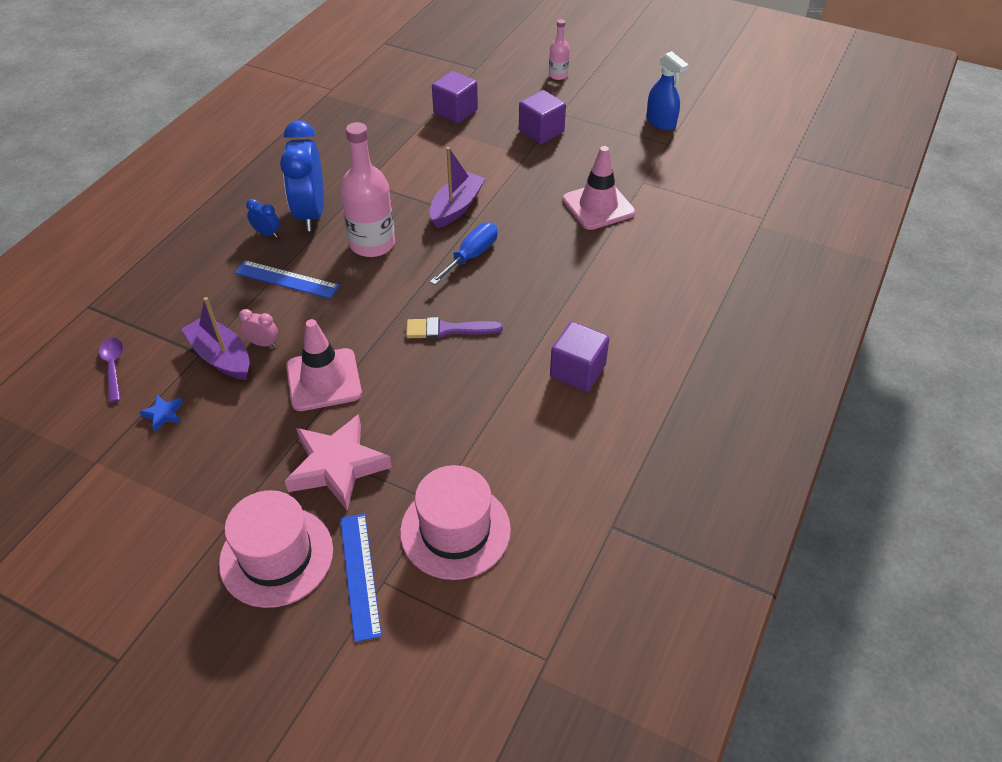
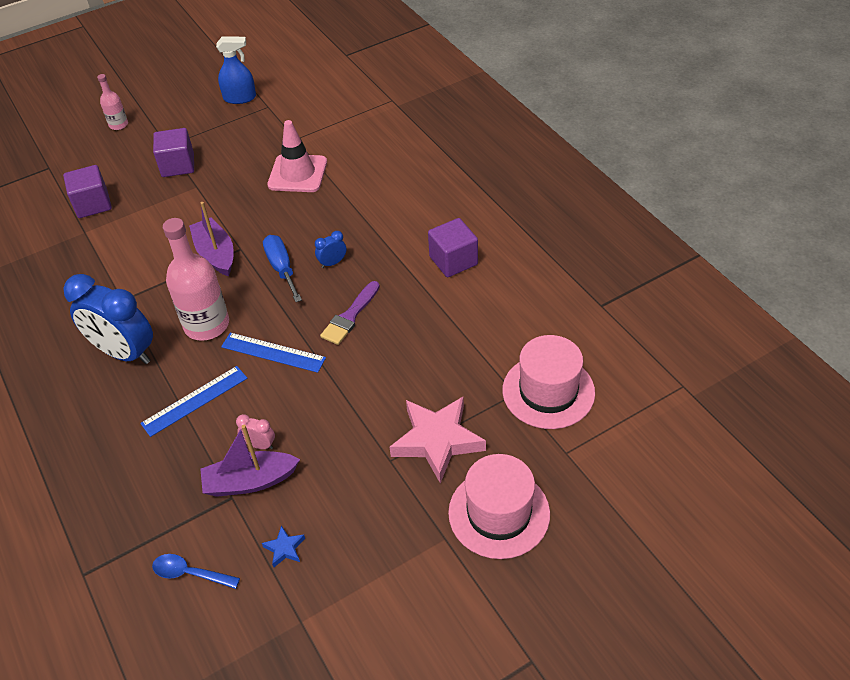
camera: 55 degrees left, 0 degrees up
purple spoon [99,338,123,403] -> blue spoon [152,554,240,589]
pink clock [239,309,278,347] -> pink clock turned 60 degrees clockwise [236,414,275,449]
blue clock [246,199,280,237] -> blue clock moved to [315,231,346,268]
pink traffic cone [286,319,362,411] -> none
blue ruler [340,514,382,642] -> blue ruler moved to [221,333,326,373]

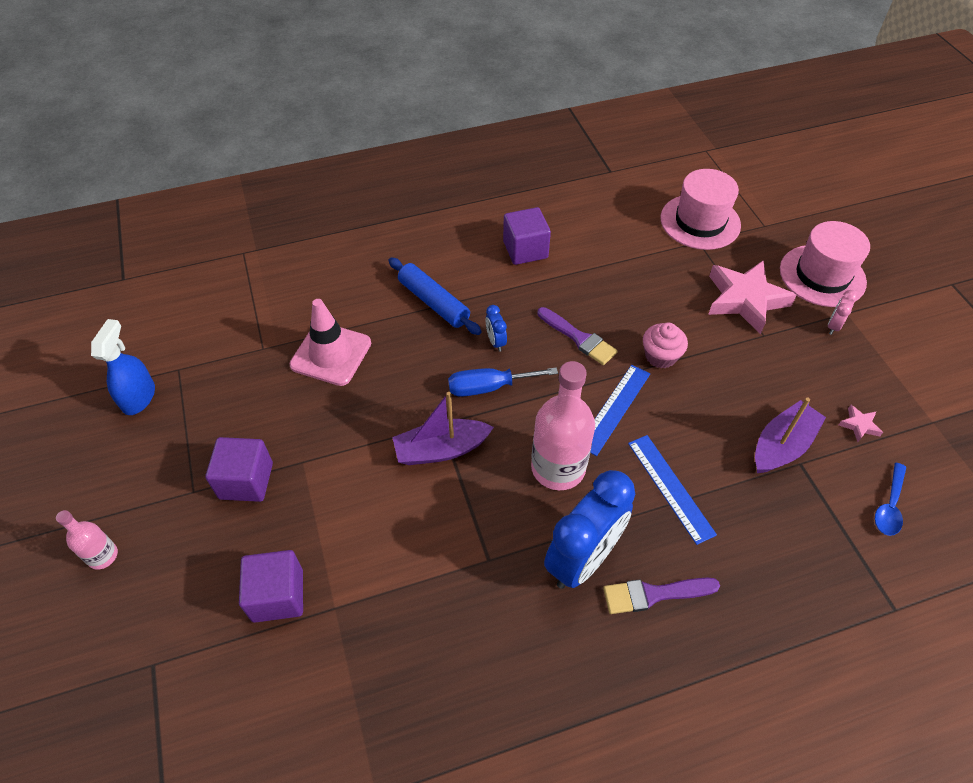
camera: 80 degrees left, 5 degrees up
purple boat [200,425,300,497] -> purple boat turned 135 degrees counterclockwise [755,398,826,473]
pink clock [236,414,275,449] -> pink clock moved to [828,290,857,335]
blue star [262,526,305,567] -> pink star [839,405,883,442]
none -> blue rolling pin [389,258,482,335]
none -> purple brush [603,578,720,614]
none -> pink cupcake [643,323,688,368]

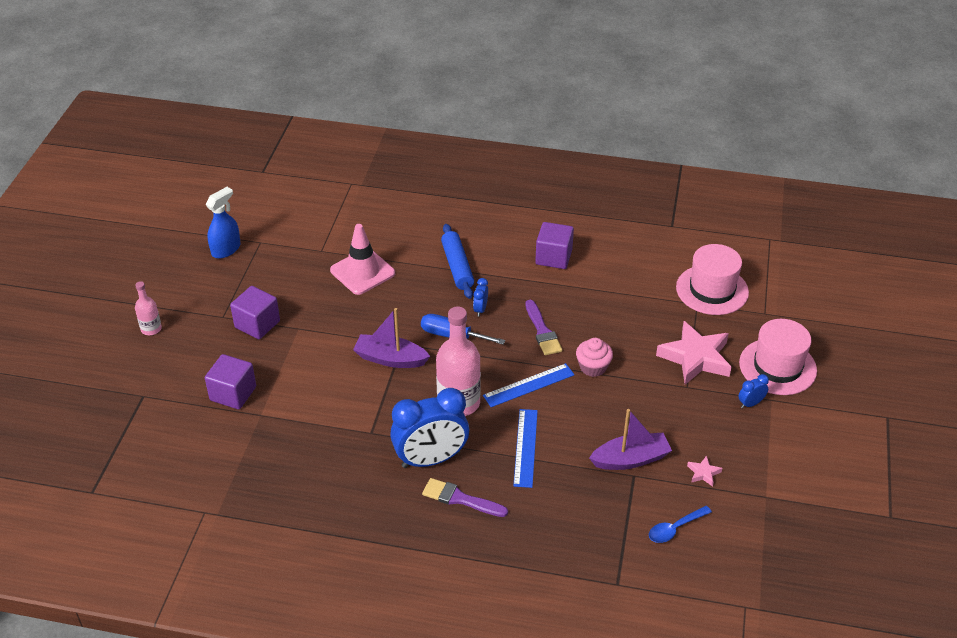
camera: 30 degrees right, 10 degrees down
pink clock [828,290,857,335] -> blue clock [739,374,769,408]

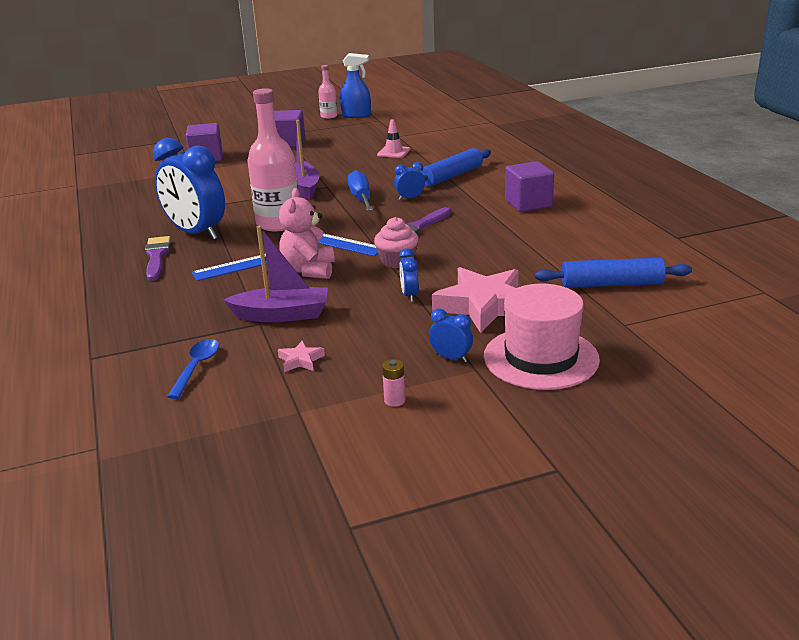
camera: 60 degrees right, 15 degrees down
pink bottle [135,281,162,335] -> pink bottle moved to [318,65,337,119]
pink traffic cone [330,224,395,295] -> pink traffic cone [377,119,410,158], size x0.57
purple boat [589,409,672,470] -> purple boat turned 45 degrees counterclockwise [224,226,328,322]
blue spoon [649,506,712,543] -> blue spoon turned 75 degrees clockwise [167,339,219,399]
pink hat [676,244,749,315] -> blue rolling pin [535,258,692,288]
none -> pink teddy bear [279,188,335,279]
none -> pink battery [382,359,406,407]
none -> blue clock [399,249,419,302]

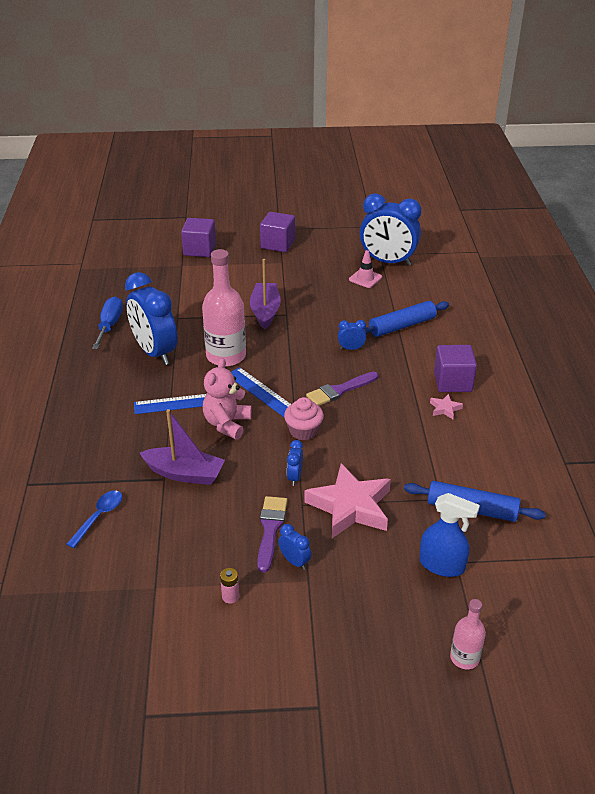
camera: 15 degrees right, 10 degrees up
purple brush [145,236,171,281] -> purple brush moved to [257,496,287,573]
pink star [278,340,325,372] -> pink star moved to [430,394,463,419]
pink bottle [318,65,337,119] -> pink bottle moved to [450,599,486,669]
blue spray bottle [340,53,371,118] -> blue spray bottle moved to [419,493,480,577]
blue screwdriver [348,170,373,211] -> blue screwdriver moved to [92,296,123,349]
pink hat [484,284,600,390] -> none
none -> blue clock [360,194,421,266]

